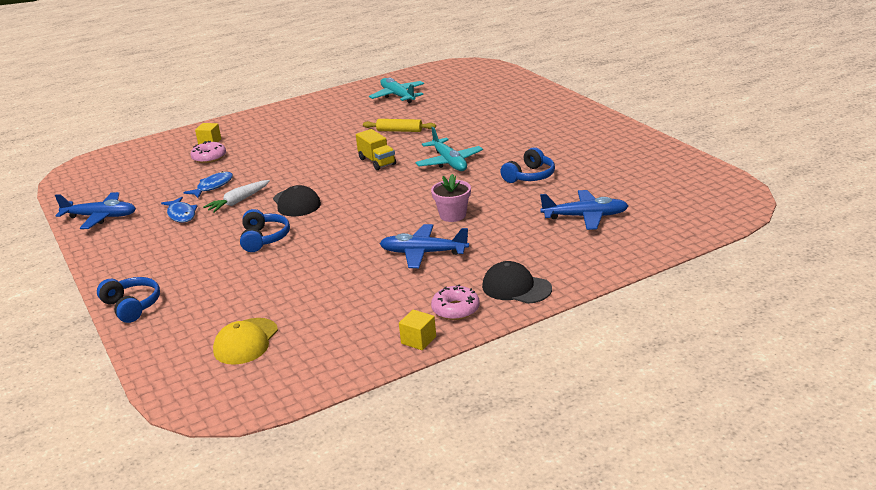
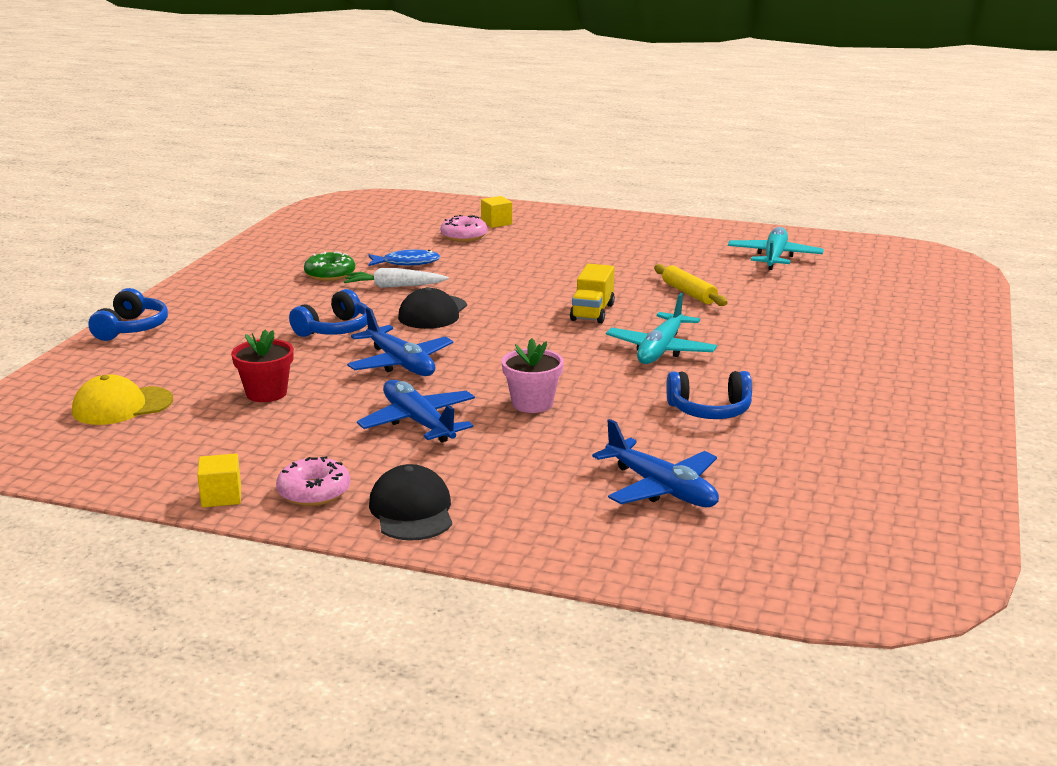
camera: 45 degrees right, 5 degrees down
blue plane [55,192,136,229] -> blue plane moved to [347,307,453,376]
blue fish [161,197,197,223] -> green donut [304,252,355,281]
none -> red flower pot [231,330,294,402]

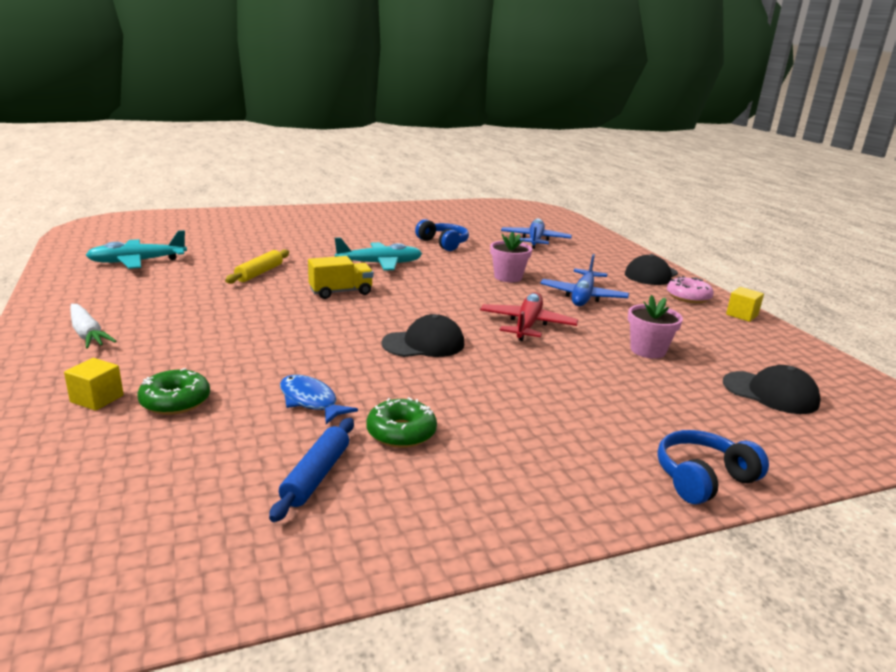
camera: 130 degrees left, 0 degrees up
yellow cap [72,375,173,425] -> black cap [723,365,821,414]
red flower pot [231,330,294,402] -> pink flower pot [628,295,683,359]
blue headphones [289,289,367,337] -> none
white carrot [344,268,449,288] -> white carrot moved to [70,304,116,349]
blue plane [347,307,453,376] -> red plane [480,292,578,341]
pink donut [440,215,488,242] -> green donut [137,368,210,415]
none -> blue rolling pin [269,418,354,522]

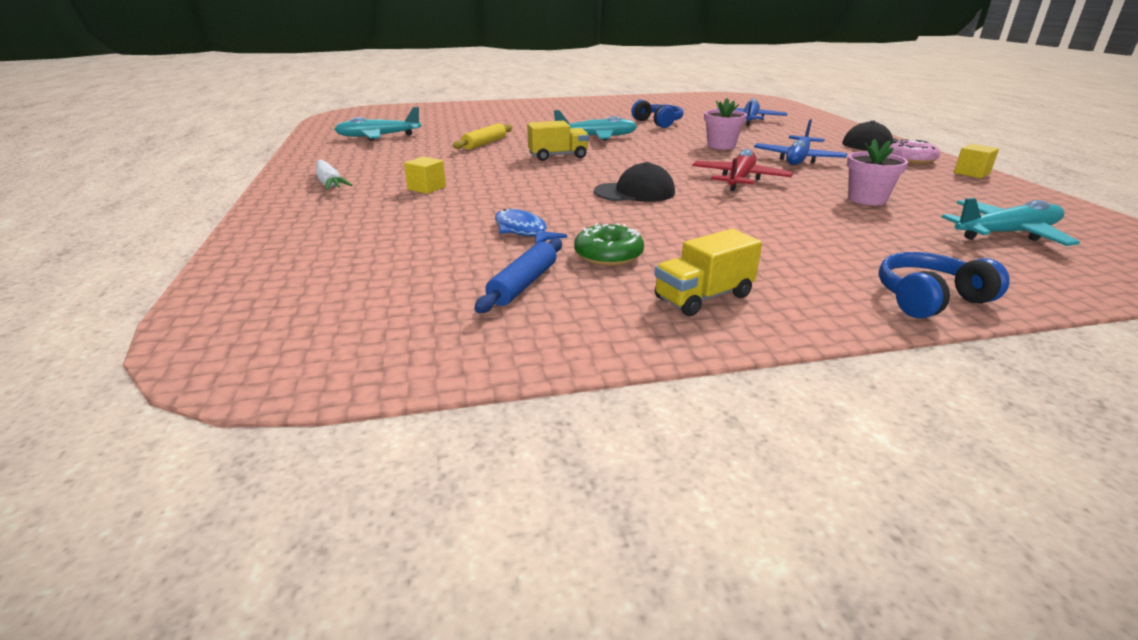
camera: 10 degrees right, 5 degrees up
yellow cube [64,358,124,411] -> yellow cube moved to [404,156,446,194]
green donut [137,368,210,415] -> none
black cap [723,365,821,414] -> turquoise plane [942,198,1080,246]
none -> yellow truck [655,229,762,316]

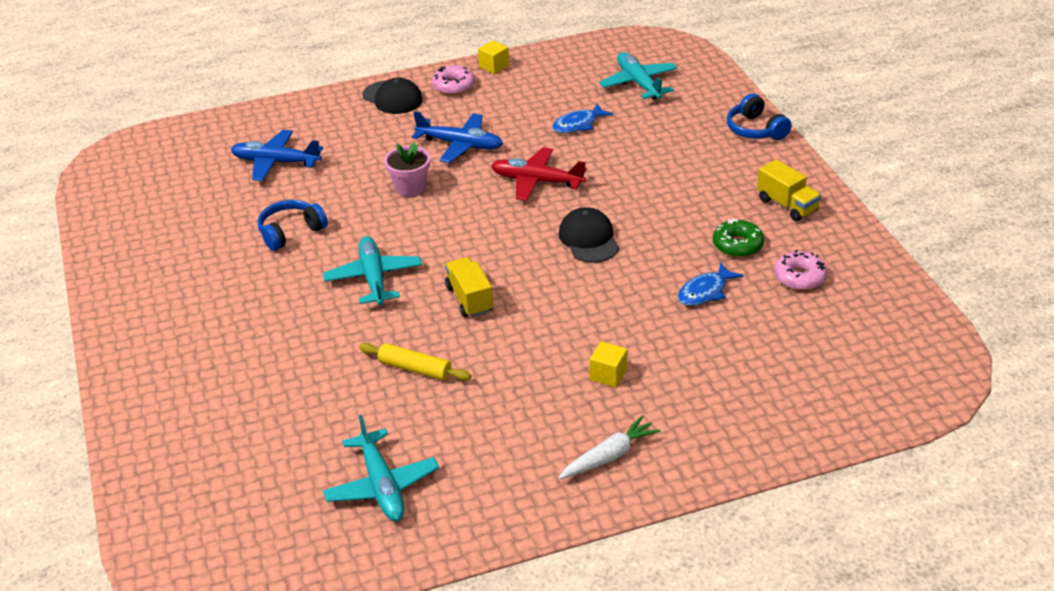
camera: 95 degrees left, 10 degrees up
blue rolling pin [474,238,562,313] -> pink donut [774,250,828,290]
pink flower pot [847,139,908,205] -> blue fish [552,103,613,133]

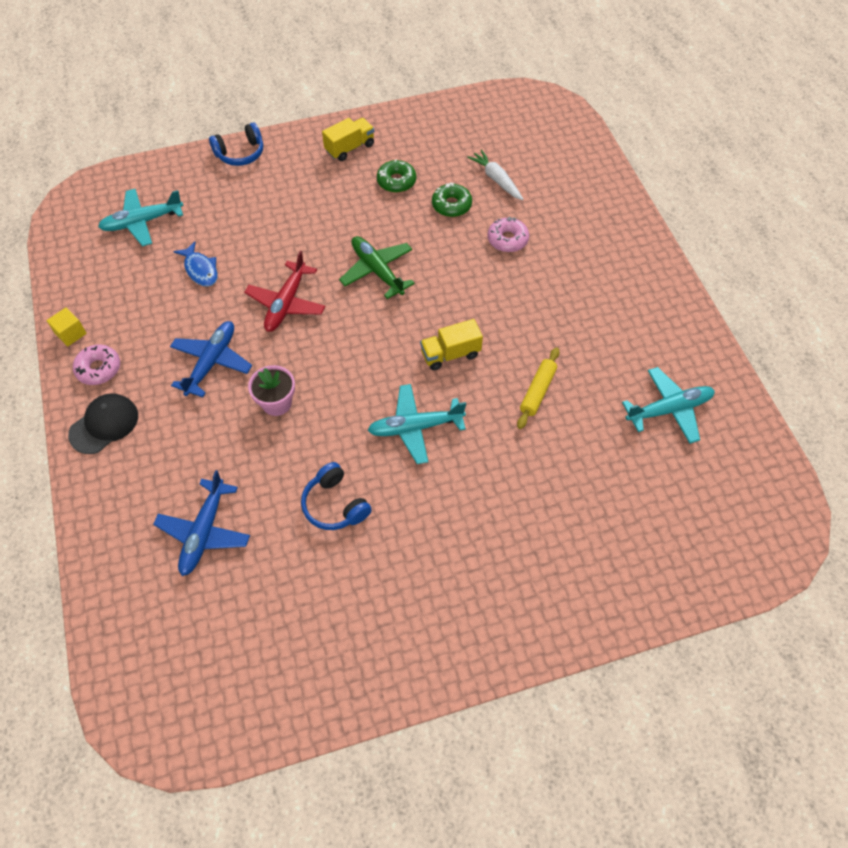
camera: 90 degrees left, 20 degrees up
black cap [558,207,619,263] -> green plane [339,236,415,299]
white carrot [559,415,661,479] -> white carrot moved to [467,149,524,200]
yellow cube [590,341,627,387] -> none
blue fish [678,262,744,306] -> green donut [432,182,472,217]
pink donut [774,250,828,290] -> pink donut moved to [487,217,529,252]

